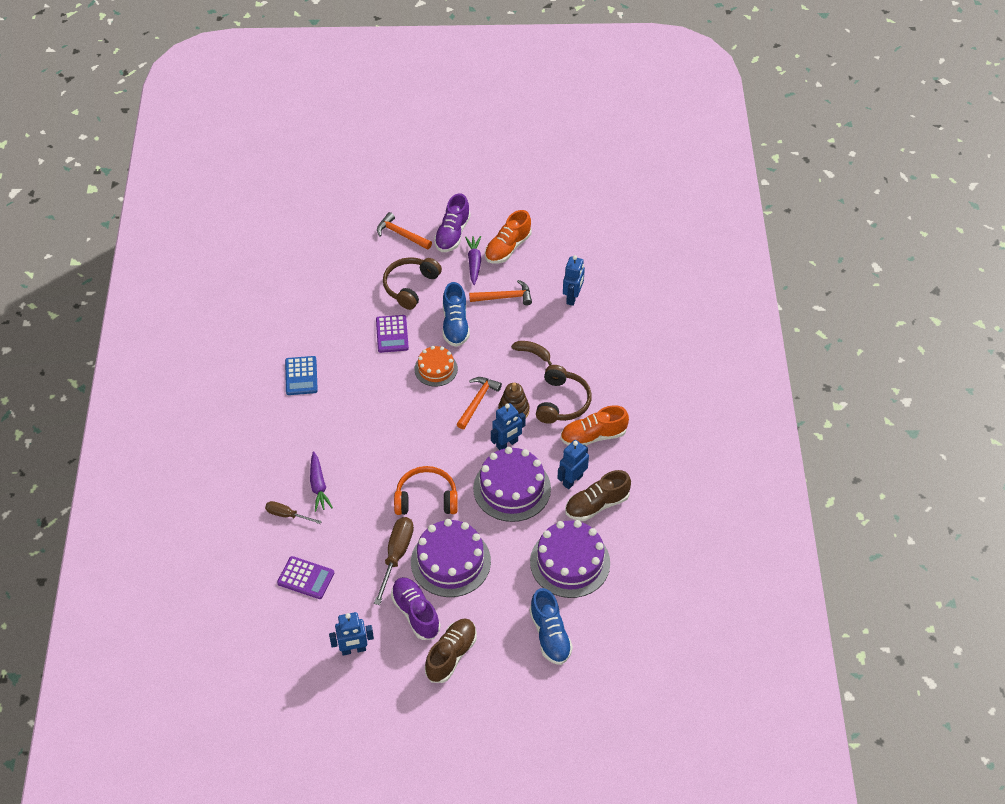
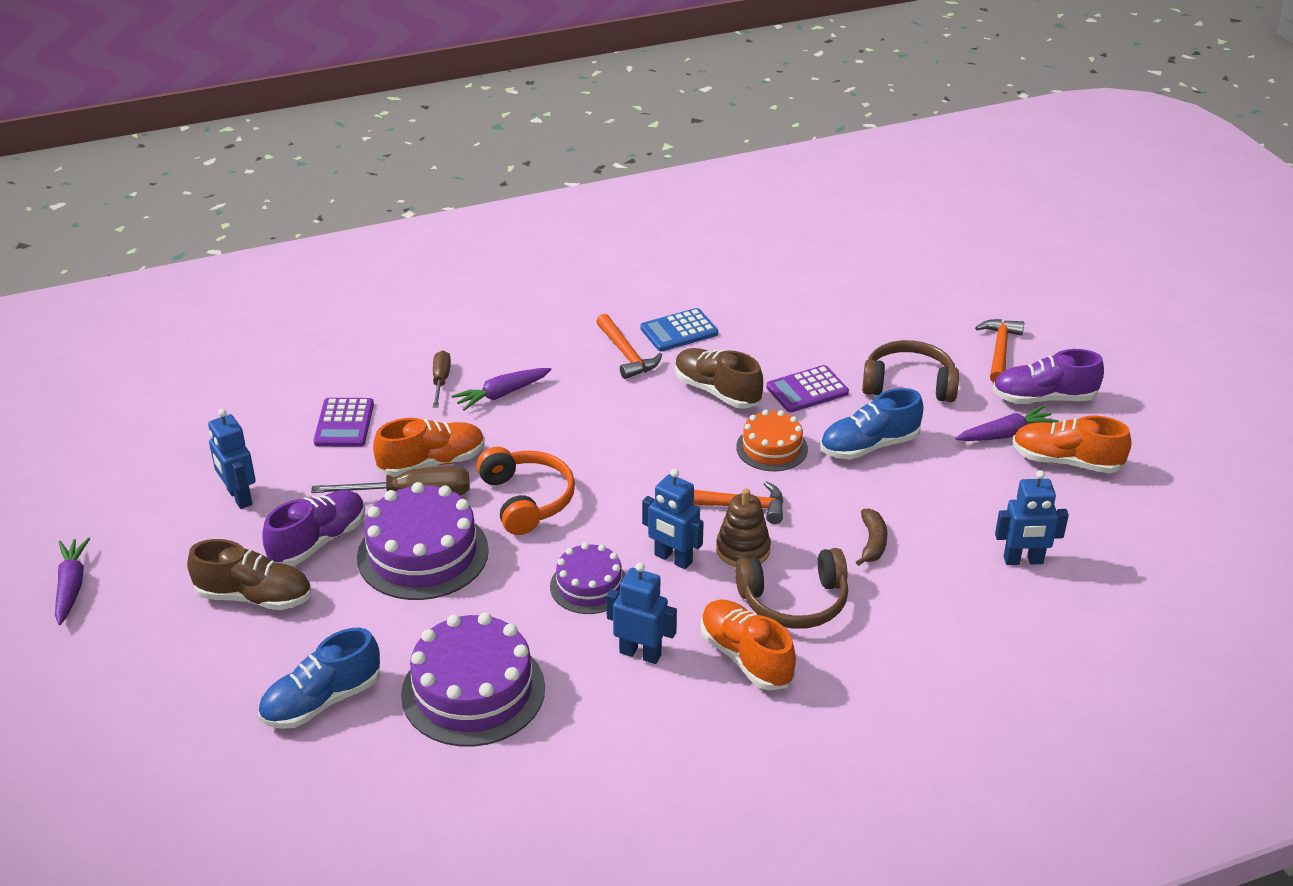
camera: 70 degrees right, 15 degrees down
orange hammer [469,280,532,305] -> orange hammer moved to [596,314,662,379]
purple cake [473,447,551,522] -> purple cake [550,543,626,614], size x0.59
brown shoe [565,470,631,521] -> brown shoe moved to [675,348,763,409]
none -> purple carrot [55,537,90,625]
none -> orange shoe [373,418,485,477]

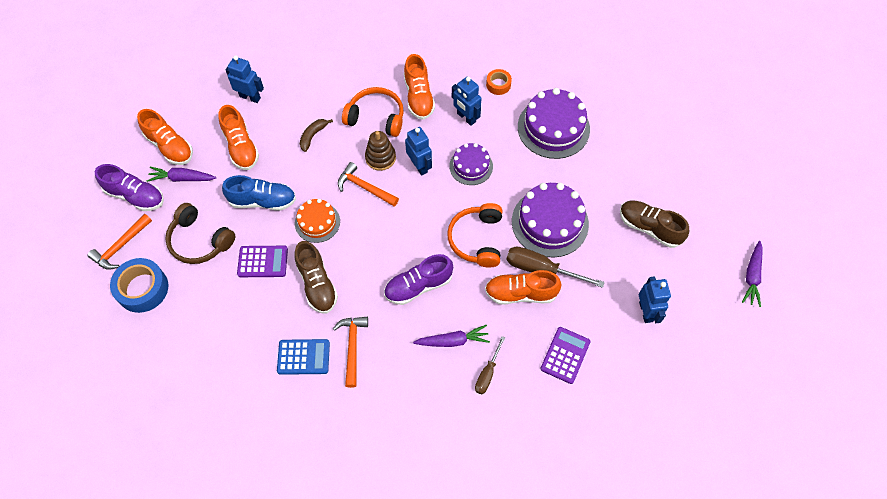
camera: 155 degrees left, 25 degrees up
blue shoe [258,628,380,729] -> none
purple shoe [262,490,365,566] -> purple shoe moved to [384,254,453,305]
brown headphones [735,548,848,629] -> orange headphones [342,87,404,137]
none -> blue tape [110,258,168,313]
none -> orange shoe [219,105,259,170]
none -> orange tape [486,69,512,95]

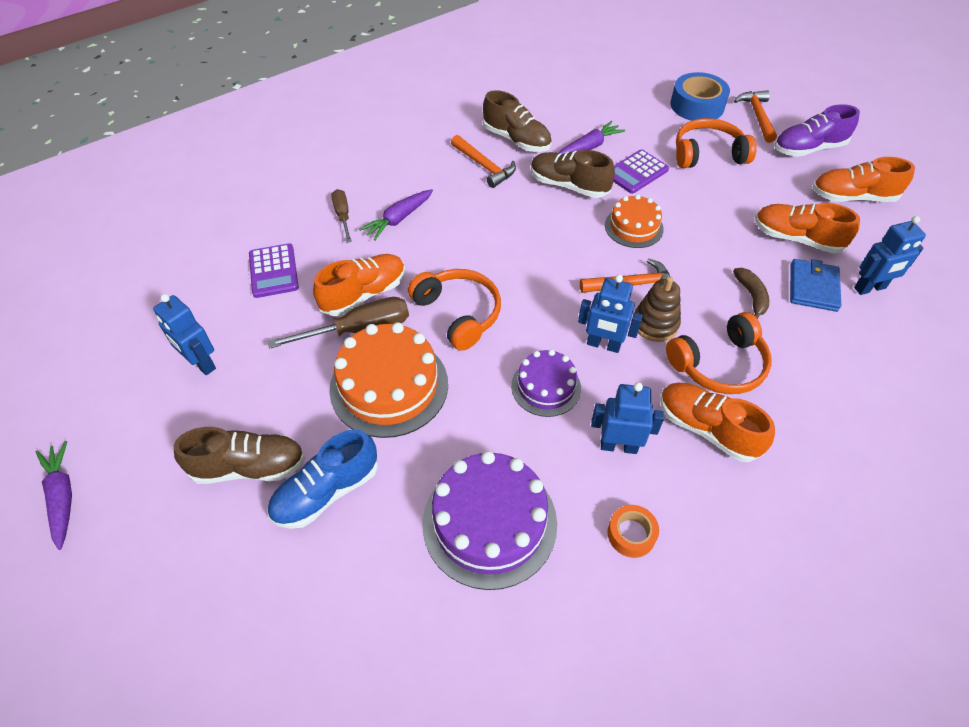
camera: 140 degrees right, 10 degrees down
purple carrot [147,167,216,182] -> purple carrot moved to [559,121,625,154]
brown headphones [165,203,235,264] -> orange headphones [676,118,757,168]
blue shoe [222,175,296,211] -> blue shoe moved to [267,429,378,529]
blue calculator [277,339,330,375] -> brown shoe [483,90,552,152]
purple shoe [384,254,453,305] -> none
purple cake [512,183,589,257] -> orange cake [329,322,448,438]
none -> blue wallet [790,259,841,312]

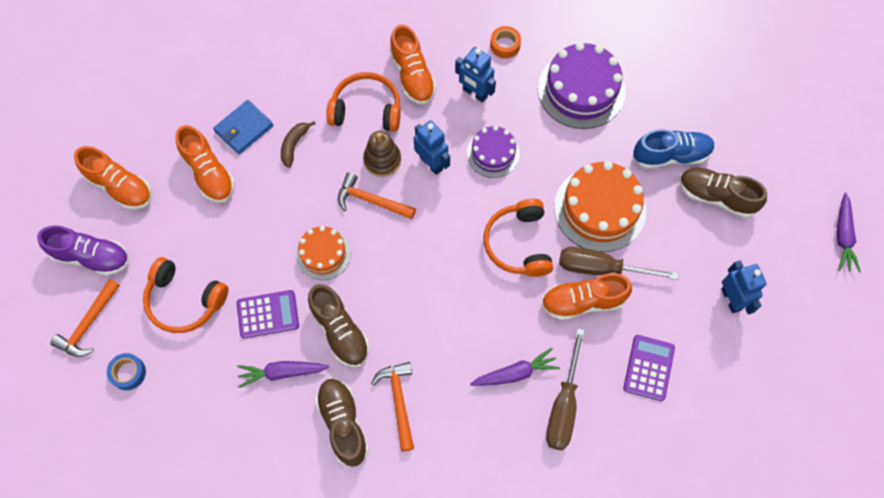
camera: 150 degrees left, 15 degrees up
brown screwdriver [332,189,352,243] -> brown screwdriver [546,328,585,450], size x1.65
blue tape [670,72,730,121] -> blue tape [107,353,146,390], size x0.56
blue robot [854,216,926,295] -> none

